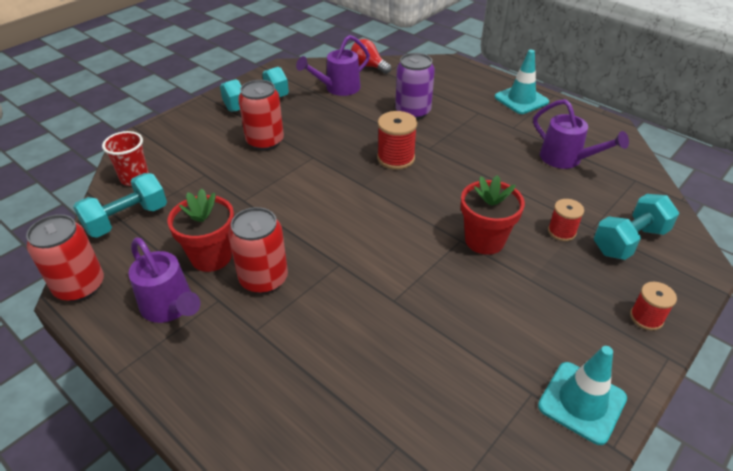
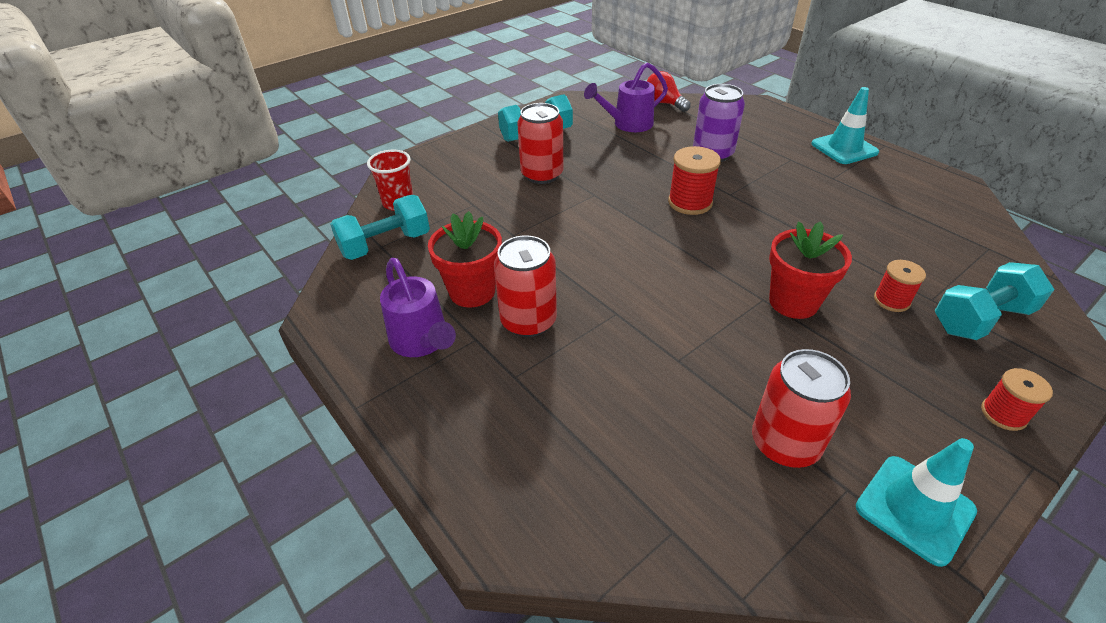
camera: 10 degrees right, 0 degrees up
red can [26,214,104,302] -> red can moved to [752,349,851,468]
purple watering can [533,99,629,169] -> none

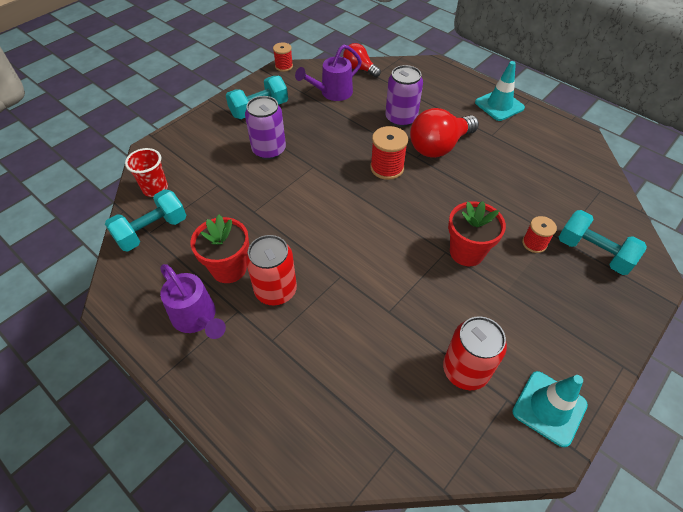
camera: 10 degrees left, 10 degrees up
red can [517,103,563,184] -> purple can [245,96,286,160]
turquoise dumbbell [935,262,1055,340] -> turquoise dumbbell turned 75 degrees clockwise [559,210,647,275]
red spool [981,368,1053,431] -> red spool moved to [273,42,293,72]
none -> red light bulb [410,108,479,158]

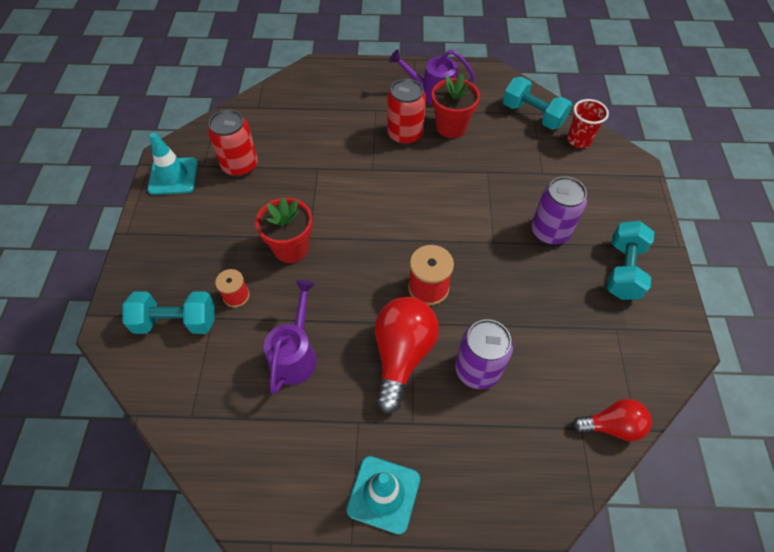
camera: 140 degrees right, 5 degrees up
turquoise dumbbell [105,189,186,251] -> turquoise dumbbell turned 60 degrees counterclockwise [503,77,572,130]
red spool [273,42,293,72] -> none
purple watering can [295,44,362,101] -> purple watering can moved to [264,280,316,394]

